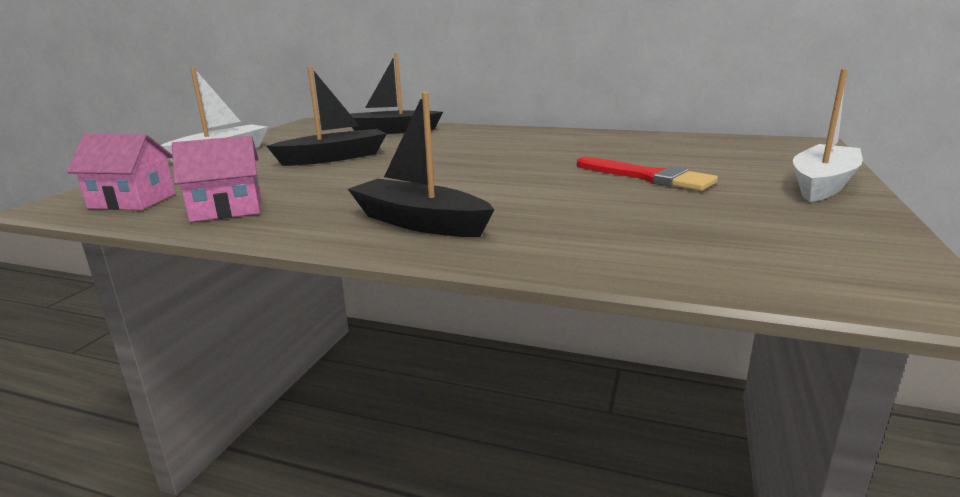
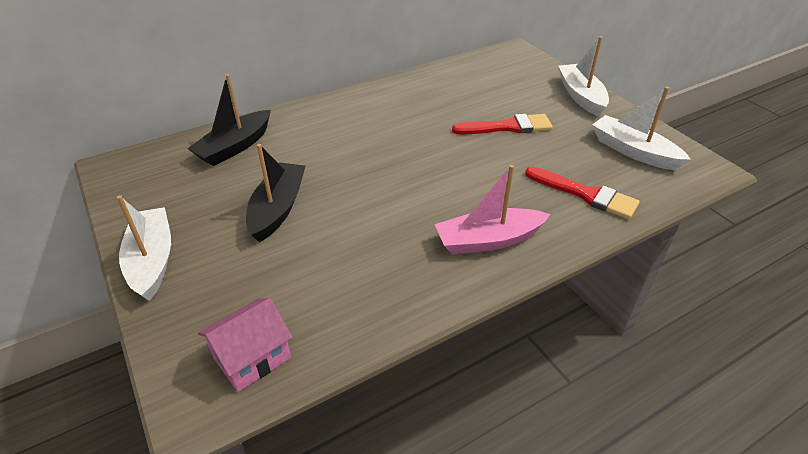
camera: 50 degrees left, 20 degrees up
pink house [172,135,261,222] -> none
black boat [348,92,495,237] -> pink boat [435,165,550,255]
none -> red brush [525,167,640,219]
none -> white boat [592,87,691,170]

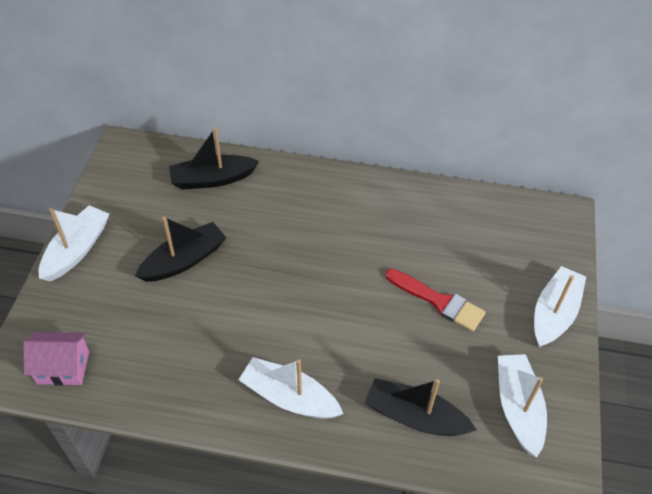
camera: 40 degrees right, 10 degrees up
pink boat [435,165,550,255] -> white boat [239,357,344,419]
red brush [525,167,640,219] -> black boat [365,378,476,436]

